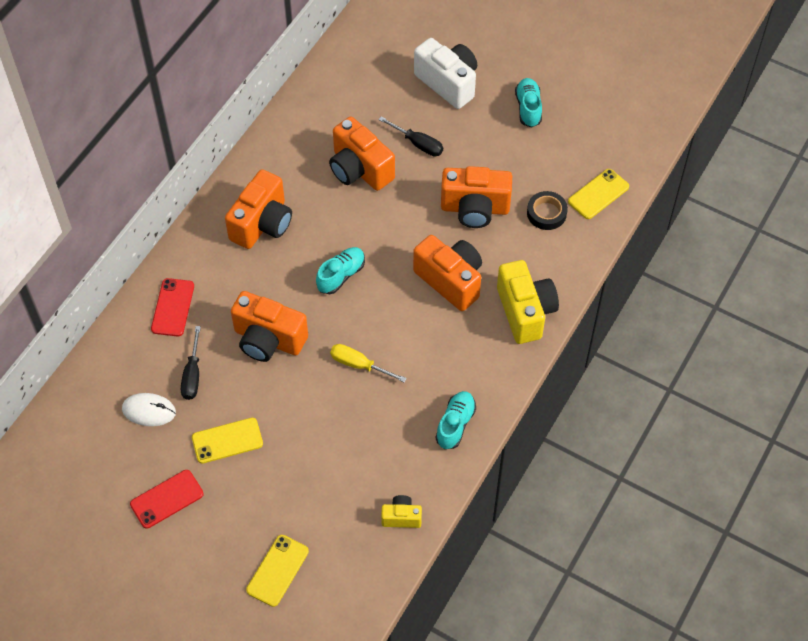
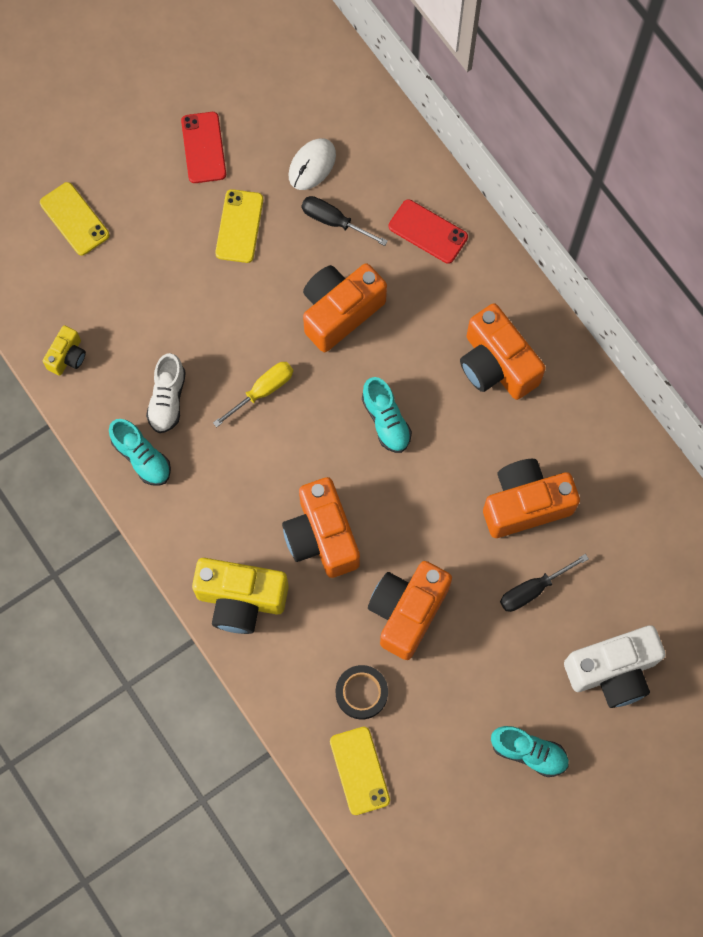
camera: 115 degrees right, 15 degrees up
orange camera [413,235,482,311] -> orange camera turned 90 degrees clockwise [282,477,360,578]
none -> white shoe [146,353,186,433]

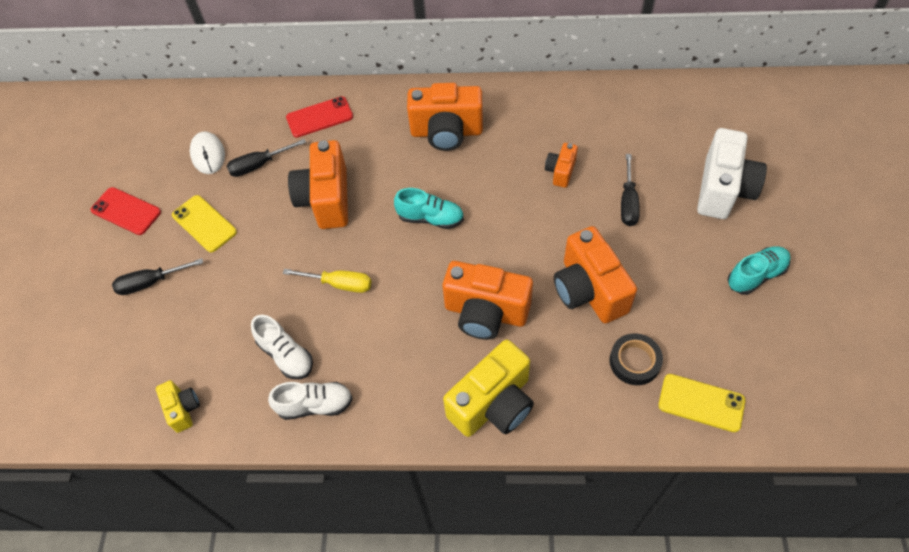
camera: 50 degrees left, 15 degrees down
yellow phone [40,182,110,255] -> none
turquoise shoe [109,419,171,486] -> white shoe [268,382,353,420]
yellow screwdriver [213,362,293,427] -> yellow screwdriver turned 105 degrees clockwise [283,269,371,293]
orange camera [483,459,580,538] -> orange camera [545,143,578,188], size x0.51
none -> black screwdriver [112,258,203,295]

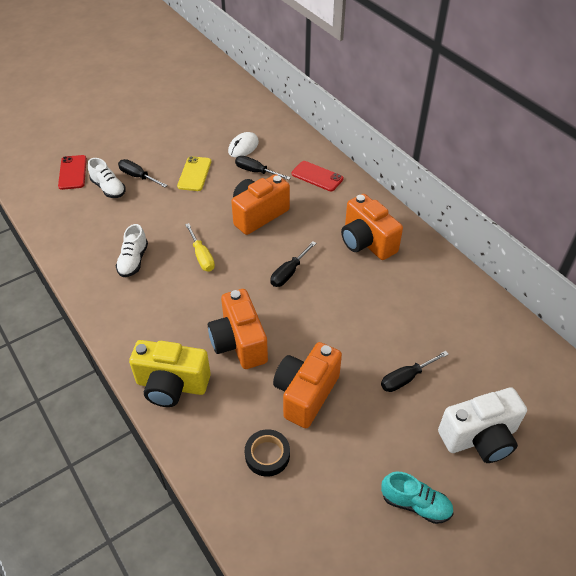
camera: 50 degrees right, 10 degrees down
red phone [91,187,161,235] -> red phone moved to [58,155,87,190]
yellow camera [156,380,200,433] -> none
white shoe [268,382,353,420] -> white shoe moved to [88,158,126,198]
turquoise shoe [394,188,464,229] -> black screwdriver [271,241,316,287]
orange camera [545,143,578,188] -> none
yellow phone [658,374,745,432] -> none

